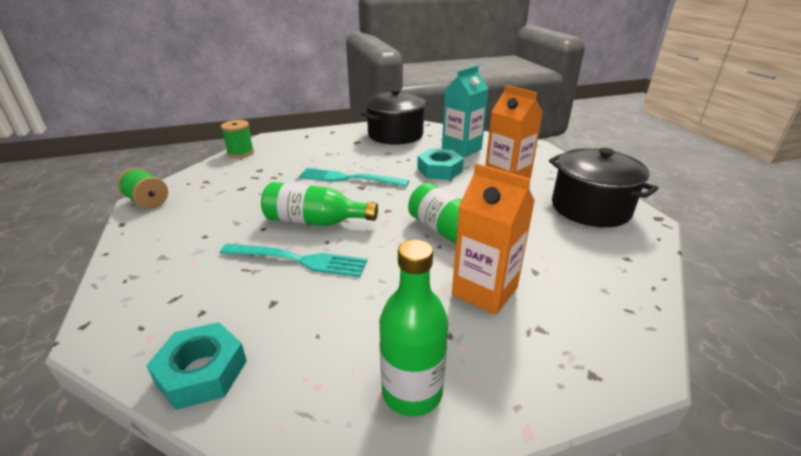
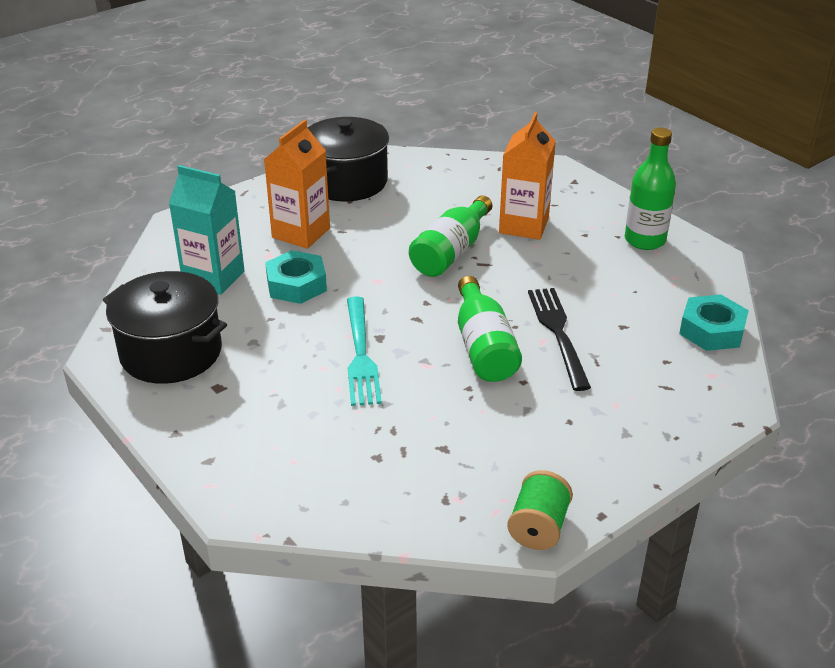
camera: 110 degrees left, 5 degrees up
turquoise fork [220,244,367,277] -> black fork [528,288,591,391]
green spool [221,120,254,158] -> none

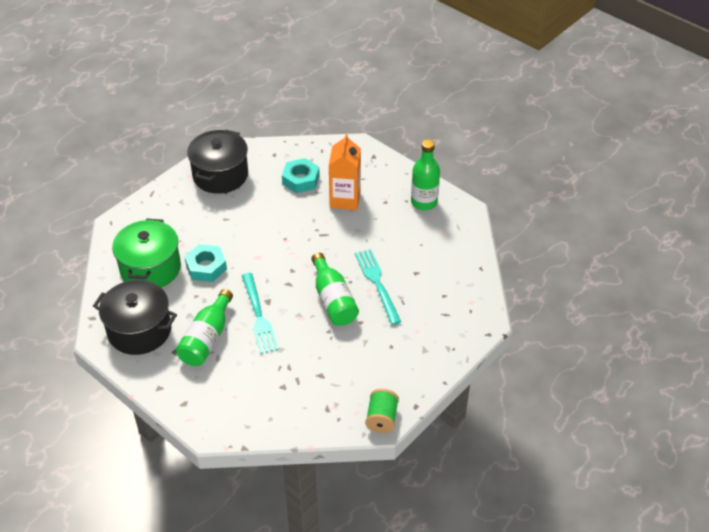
camera: 10 degrees left, 10 degrees up
turquoise carton [169,165,245,295] -> green pot [112,219,181,288]
orange carton [264,120,330,249] -> none
green bottle [409,196,492,277] -> green bottle moved to [176,289,233,366]
black fork [528,288,591,391] -> turquoise fork [355,249,401,325]
turquoise nut [679,294,749,351] -> turquoise nut moved to [282,158,320,193]

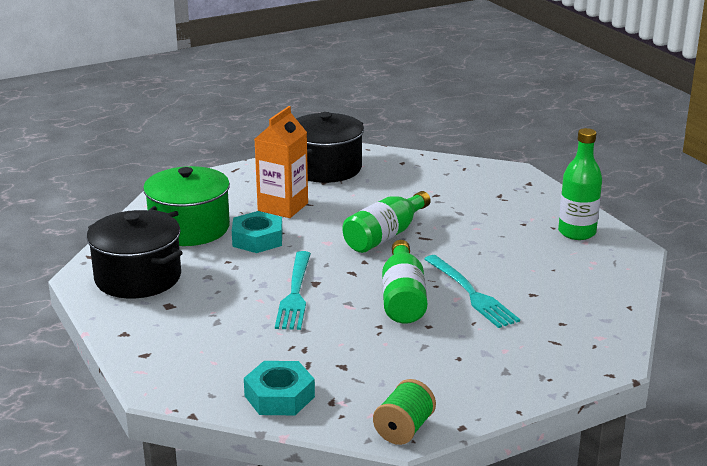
camera: 20 degrees right, 20 degrees down
green bottle [176,289,233,366] -> green bottle moved to [342,191,431,253]
turquoise nut [282,158,320,193] -> turquoise nut moved to [244,361,315,415]
orange carton [329,133,361,210] -> orange carton moved to [255,106,308,218]
turquoise fork [355,249,401,325] -> turquoise fork turned 150 degrees clockwise [424,255,520,328]

